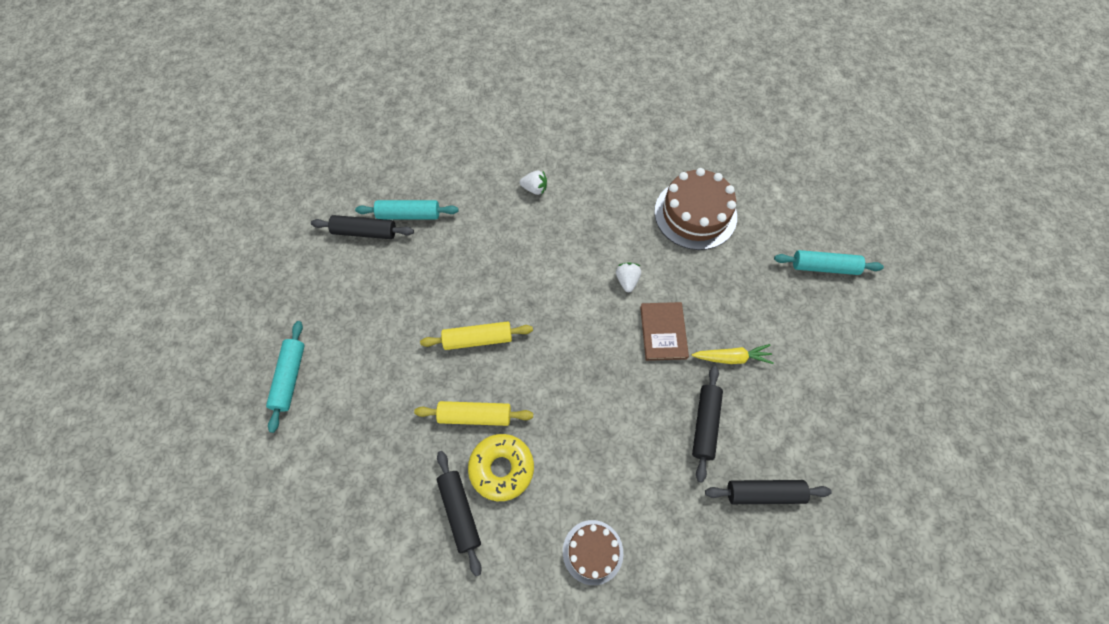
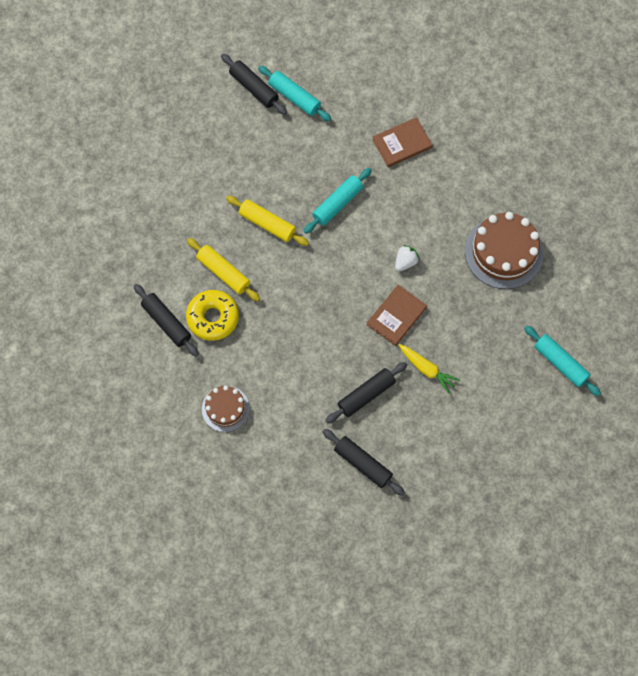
camera: 40 degrees right, 5 degrees up
turquoise rolling pin [266,321,305,433] -> turquoise rolling pin moved to [304,168,372,234]
black rolling pin [437,451,482,576] -> black rolling pin turned 60 degrees counterclockwise [134,284,199,356]
white strawberry [520,170,547,195] -> brown book [372,117,433,167]

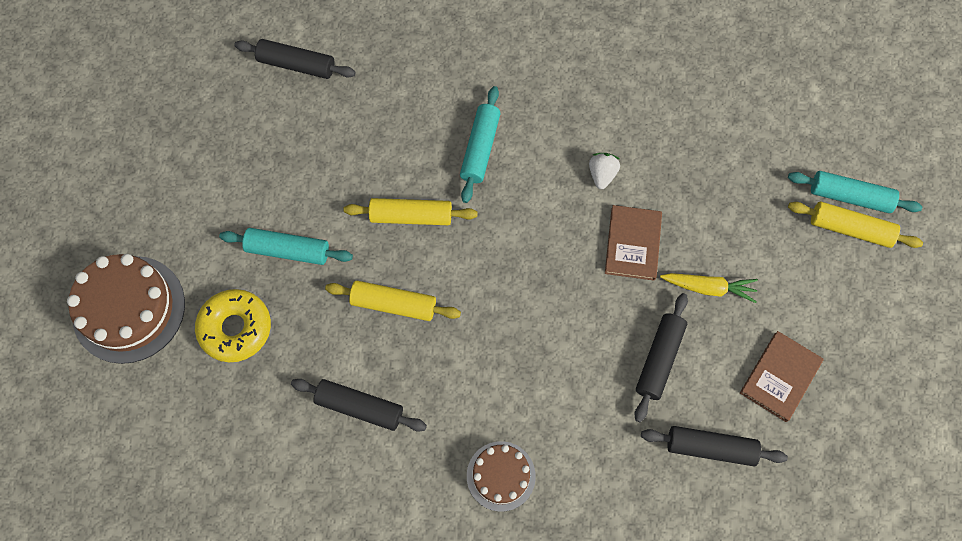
camera: 30 degrees left, 0 degrees up
yellow donut [186,290,239,341] -> yellow donut moved to [195,289,271,362]
turquoise rolling pin [258,66,331,121] -> turquoise rolling pin moved to [219,228,353,265]
brown book [372,117,433,167] -> brown book moved to [740,331,824,422]
brown cake [465,212,543,289] -> brown cake moved to [67,254,185,364]
none -> yellow rolling pin [788,202,923,248]

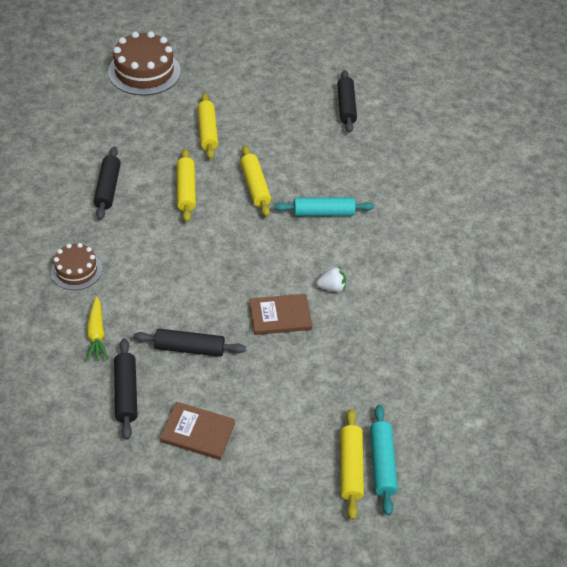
camera: 70 degrees right, 20 degrees down
yellow donut [195,289,271,362] -> none
turquoise rolling pin [219,228,353,265] -> yellow rolling pin [197,93,218,159]
yellow carrot [660,273,758,303] -> yellow carrot moved to [87,296,108,362]

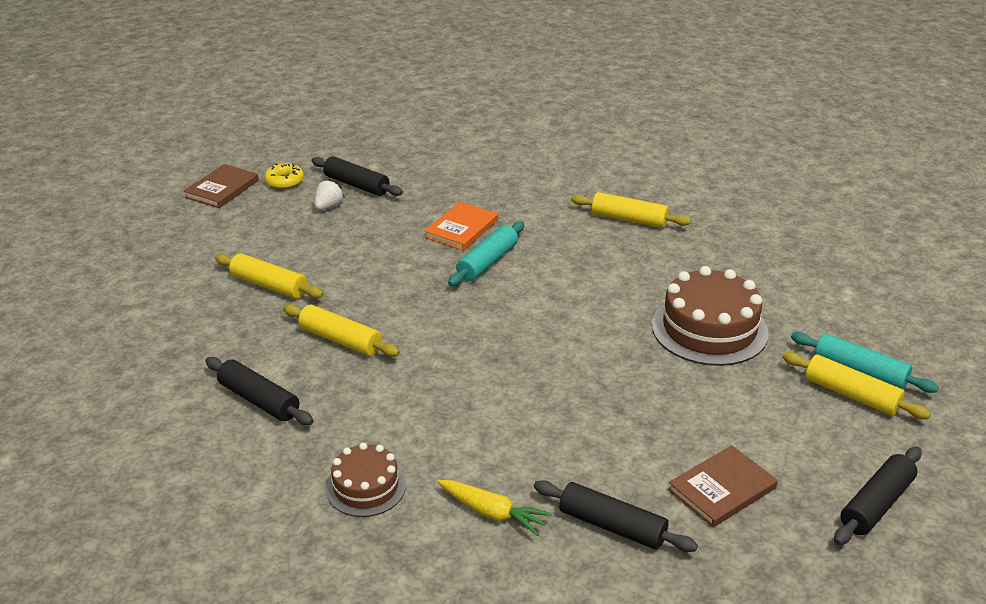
camera: 50 degrees left, 15 degrees down
brown cake [108,31,181,96] -> brown cake moved to [652,266,769,366]
black rolling pin [133,329,246,357] -> black rolling pin moved to [834,447,922,545]
yellow rolling pin [241,146,271,217] -> yellow rolling pin moved to [571,192,691,228]
brown book [249,294,313,335] -> brown book moved to [184,164,259,208]
white strawberry [316,267,346,292] -> white strawberry moved to [314,179,345,210]
none -> yellow donut [264,163,304,189]
none -> orange book [424,202,498,251]

